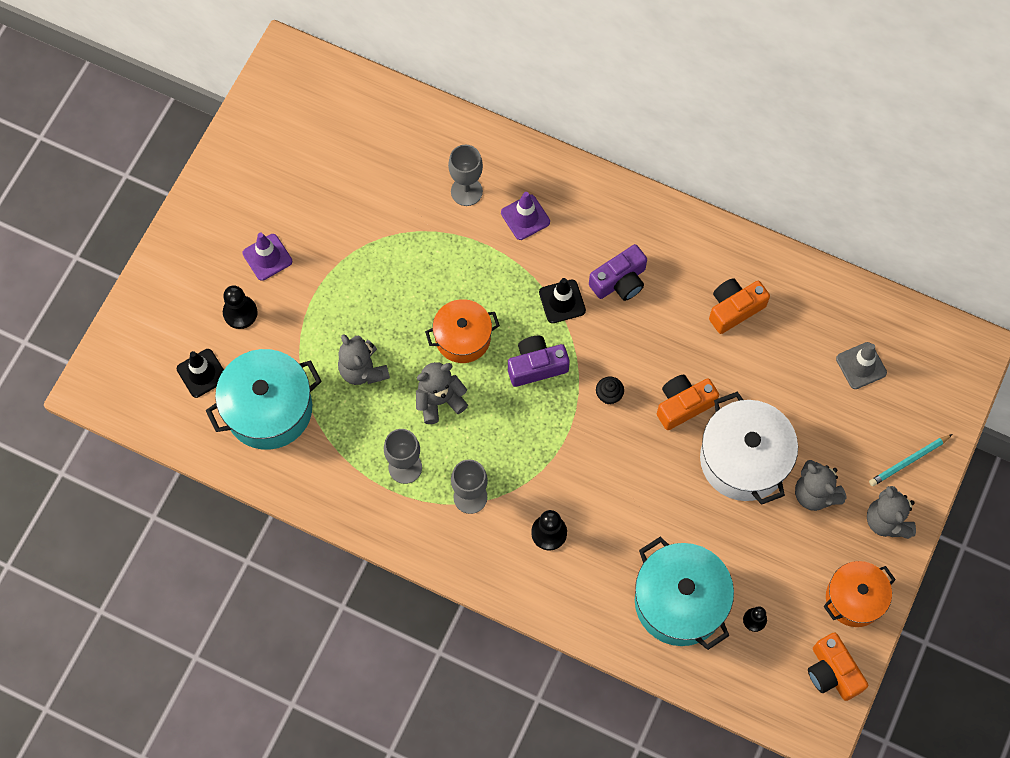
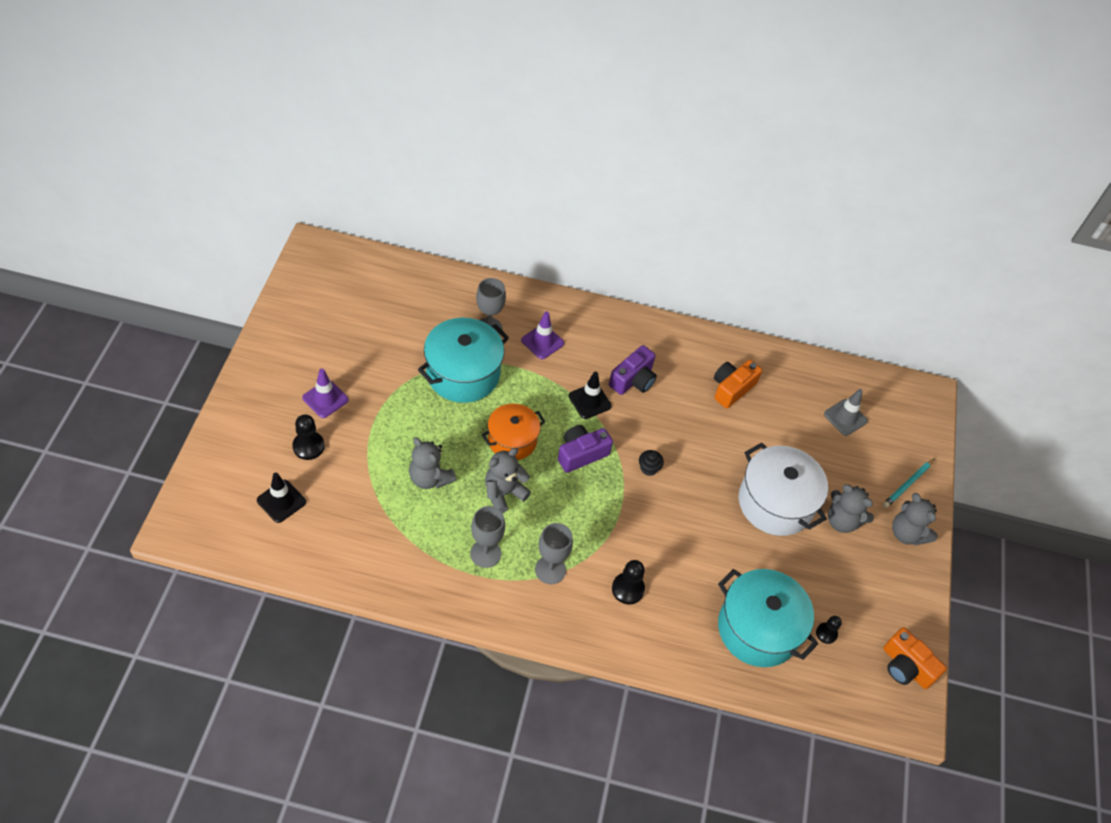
camera: 20 degrees left, 15 degrees down
turquoise pot [206,349,322,450] -> turquoise pot moved to [418,318,509,403]
orange camera [657,375,719,430] -> none
orange pot [824,561,896,627] -> none

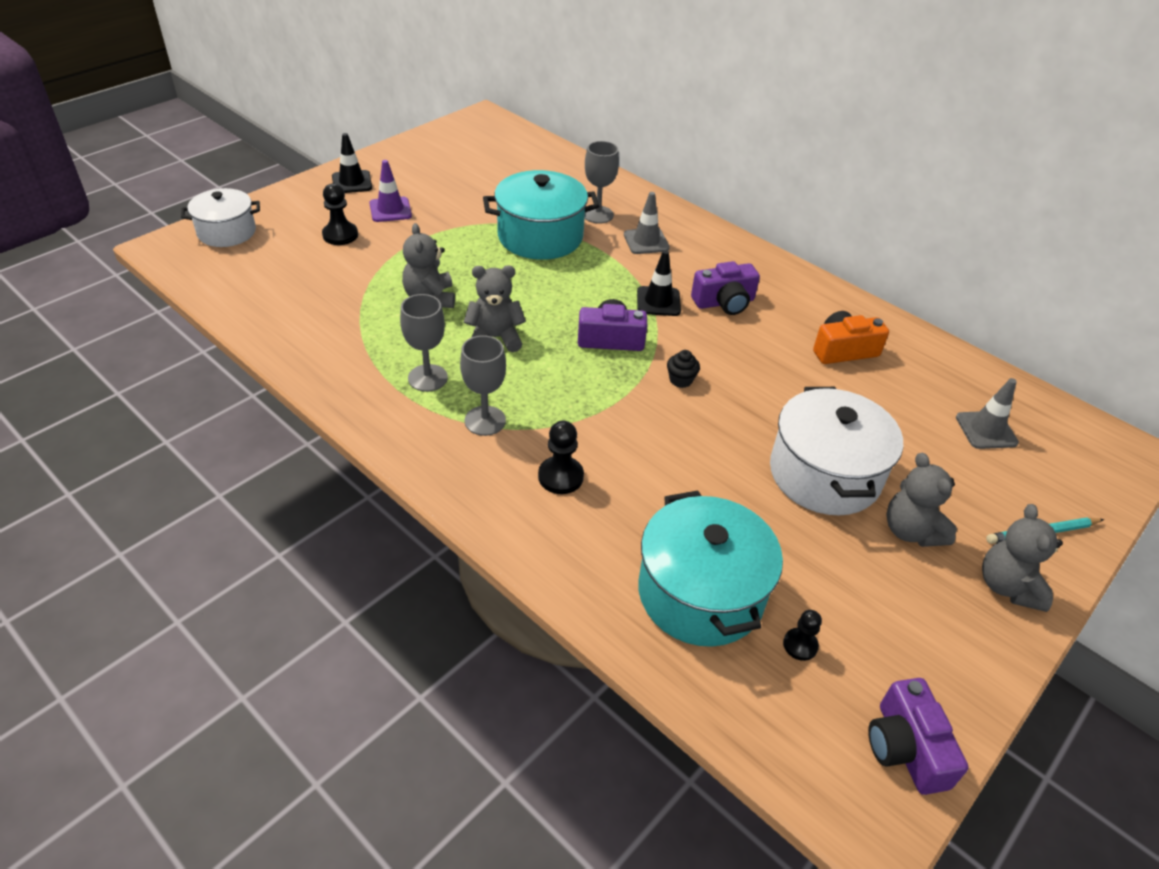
camera: 35 degrees right, 10 degrees down
black traffic cone [257,473,306,523] -> black traffic cone moved to [332,133,372,193]
orange pot [482,404,546,460] -> none
purple traffic cone [521,311,564,359] -> grey traffic cone [624,192,670,254]
orange camera [883,627,947,689] -> purple camera [868,678,968,795]
none -> white pot [181,188,260,247]

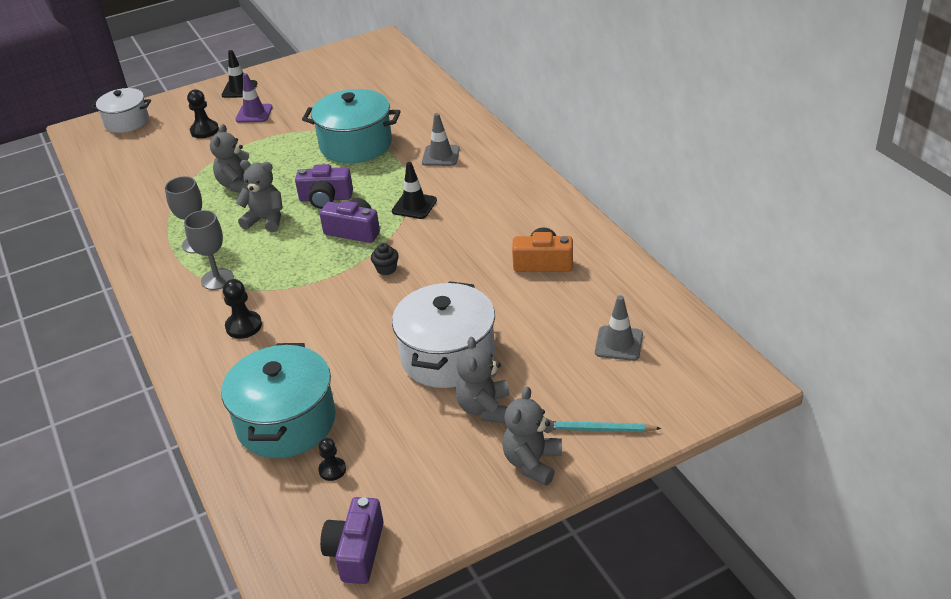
camera: 25 degrees right, 5 degrees down
grey goblet [584,141,619,224] -> none
purple camera [691,261,760,315] -> purple camera moved to [295,164,353,209]

